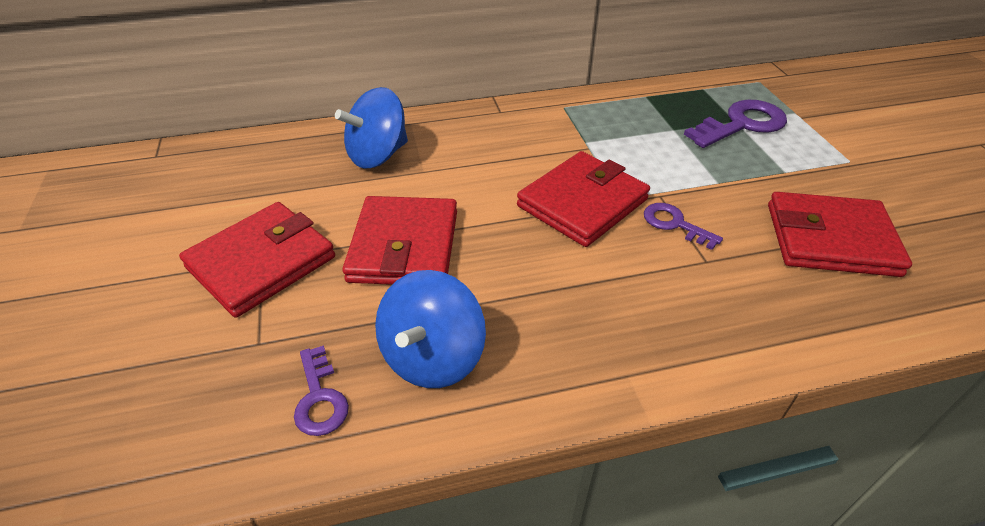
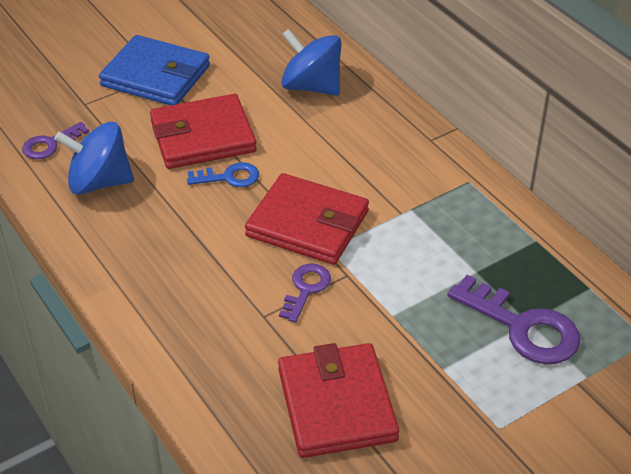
camera: 70 degrees right, 0 degrees up
red wallet [179,202,335,318] -> blue wallet [99,35,210,105]
none -> blue key [187,162,259,187]

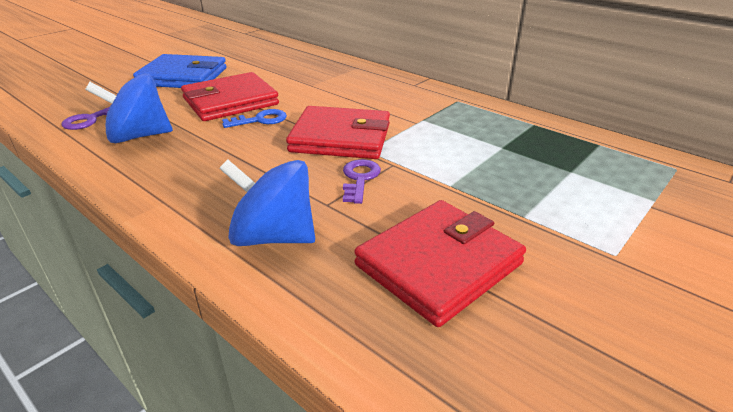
camera: 15 degrees left, 10 degrees down
red wallet [278,343,399,458] -> red wallet turned 75 degrees clockwise [354,200,526,327]
blue spinning top [281,29,342,96] -> blue spinning top moved to [219,160,315,246]
purple key [447,275,580,364] -> none

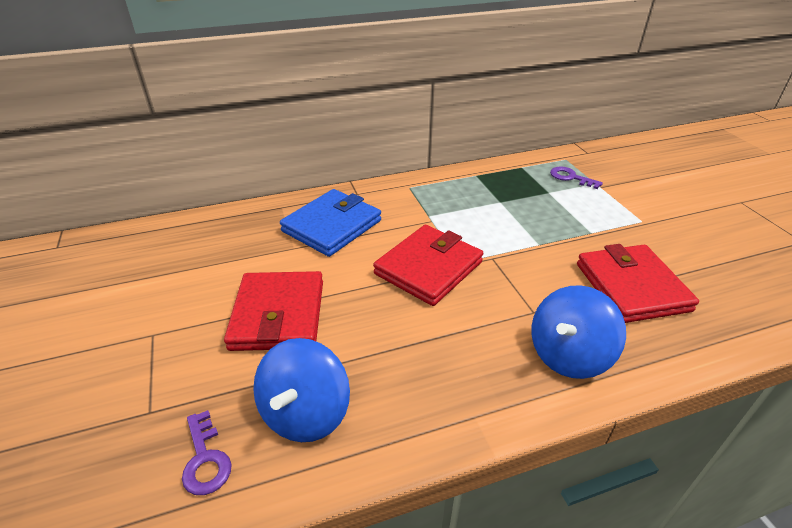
camera: 60 degrees left, 5 degrees up
blue wallet [133,54,227,88] -> blue wallet moved to [280,189,381,257]
blue key [222,109,287,128] -> none
purple key [343,159,381,204] -> purple key moved to [550,166,603,189]

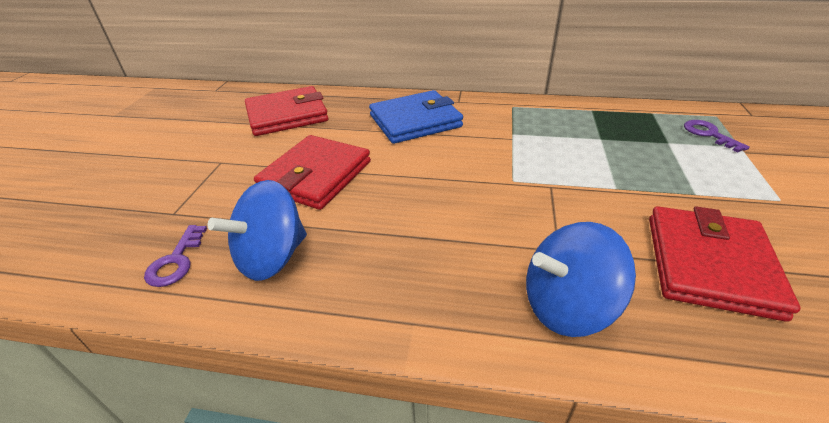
camera: 30 degrees right, 0 degrees up
red wallet [373,225,484,306] -> red wallet moved to [245,86,328,136]

